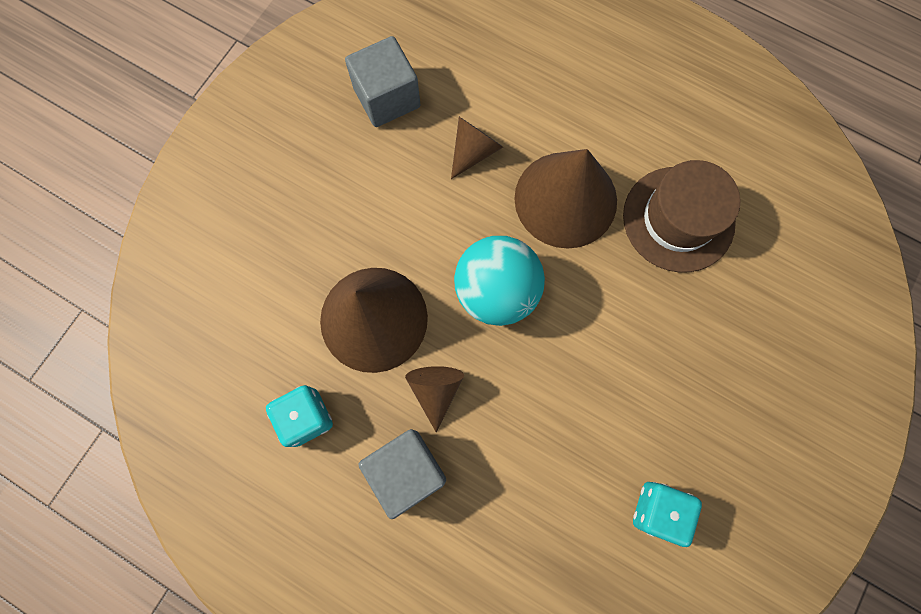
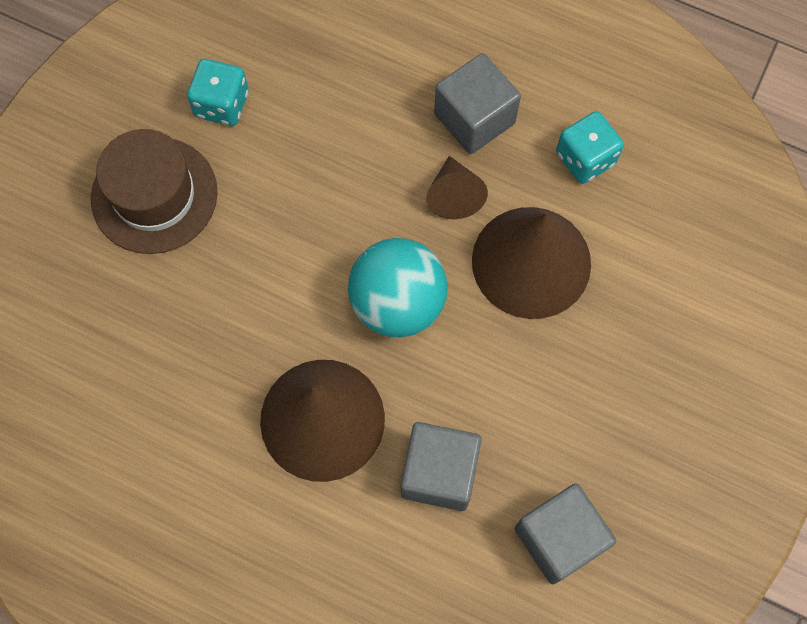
camera: 175 degrees right, 5 degrees down
brown cone [451,117,503,179] -> grey cube [401,422,482,511]
brown hat [623,160,741,273] -> brown hat moved to [91,129,218,254]

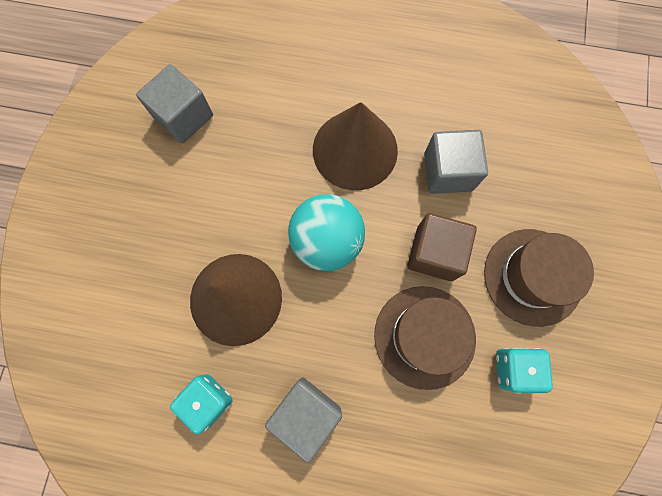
camera: 165 degrees right, 5 degrees up
grey cube [401,422,482,511] -> grey cube moved to [424,130,488,194]
brown cone [426,156,488,219] -> none
none -> brown hat [374,286,476,390]
none -> brown cube [407,213,477,281]

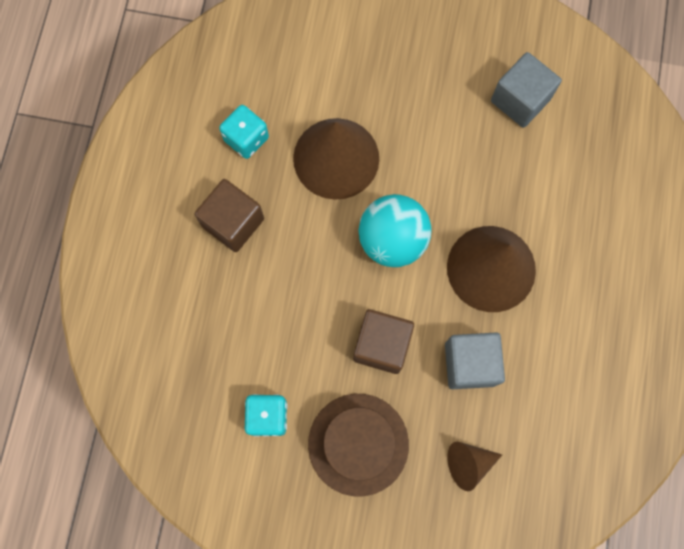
camera: 90 degrees right, 0 degrees up
grey cube [265,378,342,463] -> brown cube [195,179,264,252]
brown hat [374,286,476,390] -> none
none -> brown cone [447,442,502,491]

